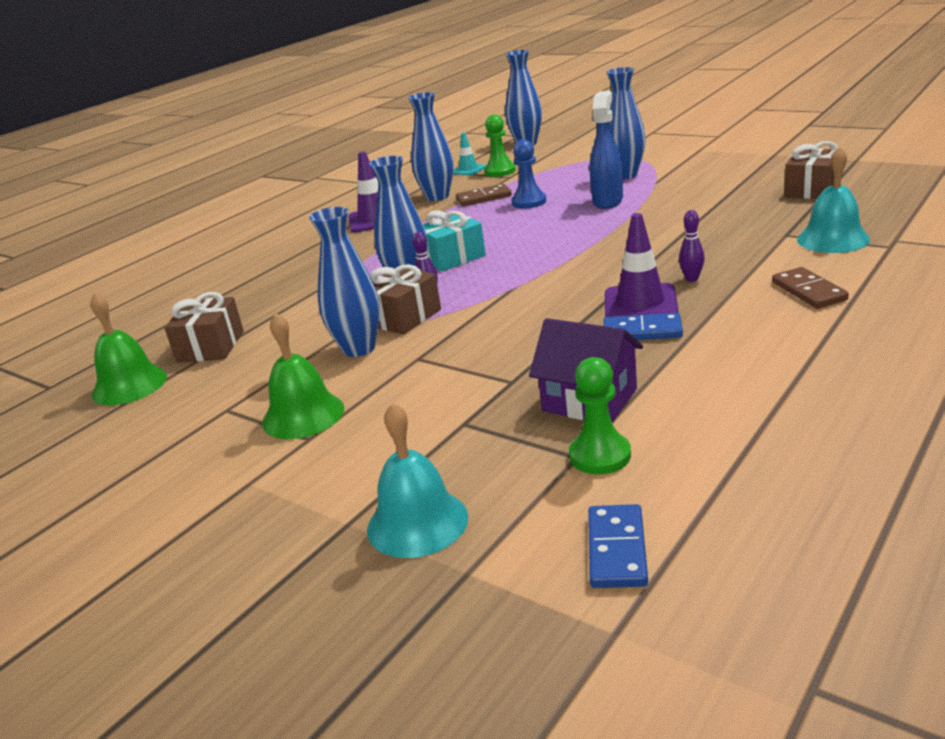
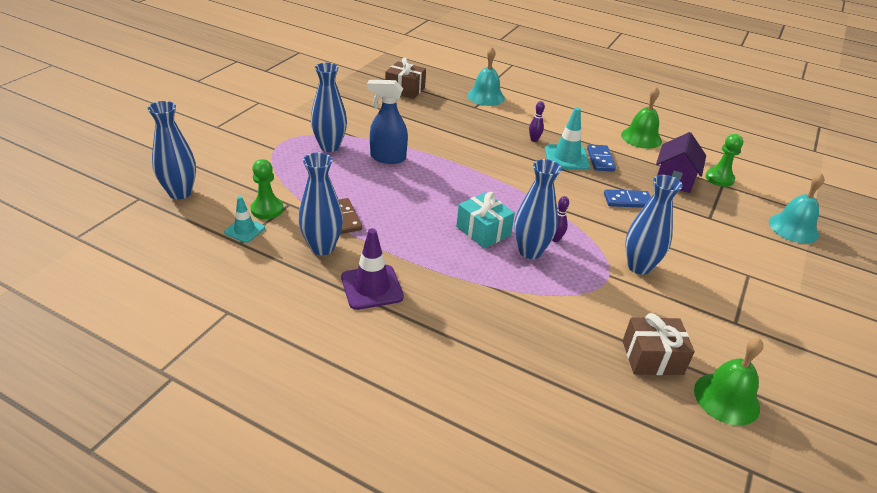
camera: 105 degrees left, 10 degrees up
green bell [262,313,344,439] -> green bell moved to [621,87,662,149]
brown gift [370,264,441,335] -> none
blue pawn [511,139,546,209] -> none
blue domino [588,504,648,588] -> blue domino moved to [604,189,651,208]
purple traffic cone [605,213,679,317] -> turquoise traffic cone [545,107,590,170]
brown domino [772,267,849,309] -> none

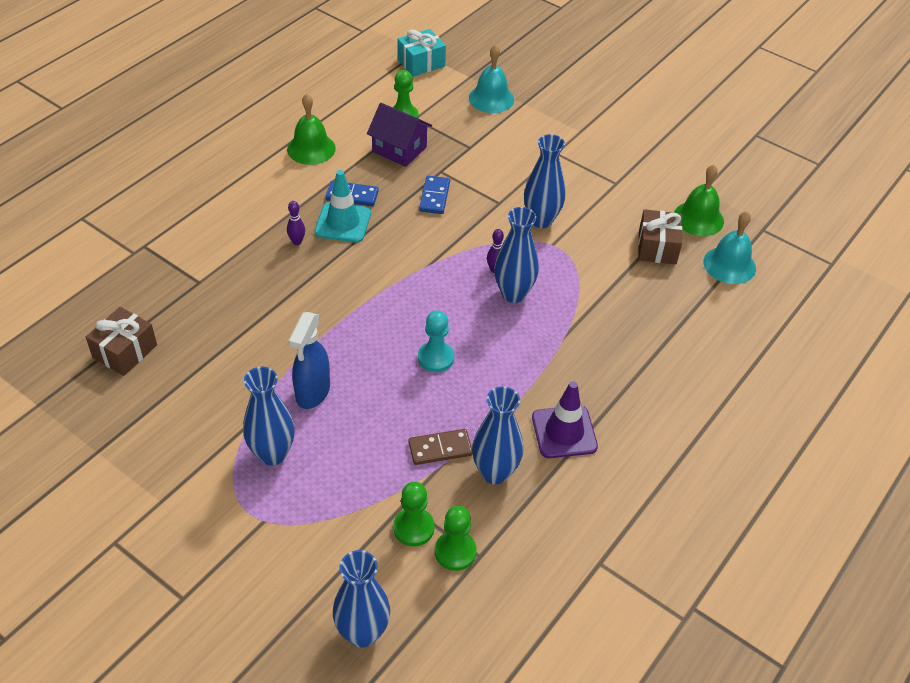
camera: 80 degrees left, 10 degrees up
turquoise traffic cone [224,196,265,243] -> green pawn [435,506,477,571]
turquoise gift [456,192,515,248] -> turquoise gift moved to [398,29,446,77]
turquoise bell [467,47,505,106] -> turquoise bell moved to [703,211,756,284]
none -> turquoise pawn [418,310,454,372]

